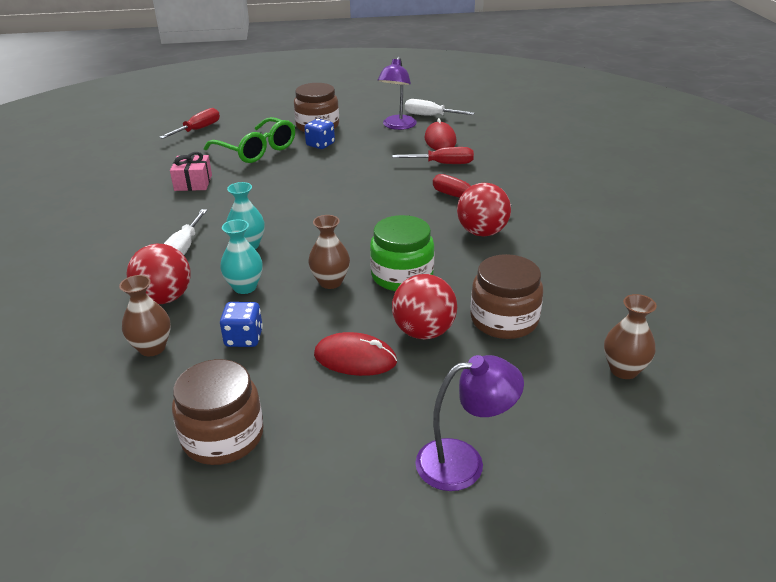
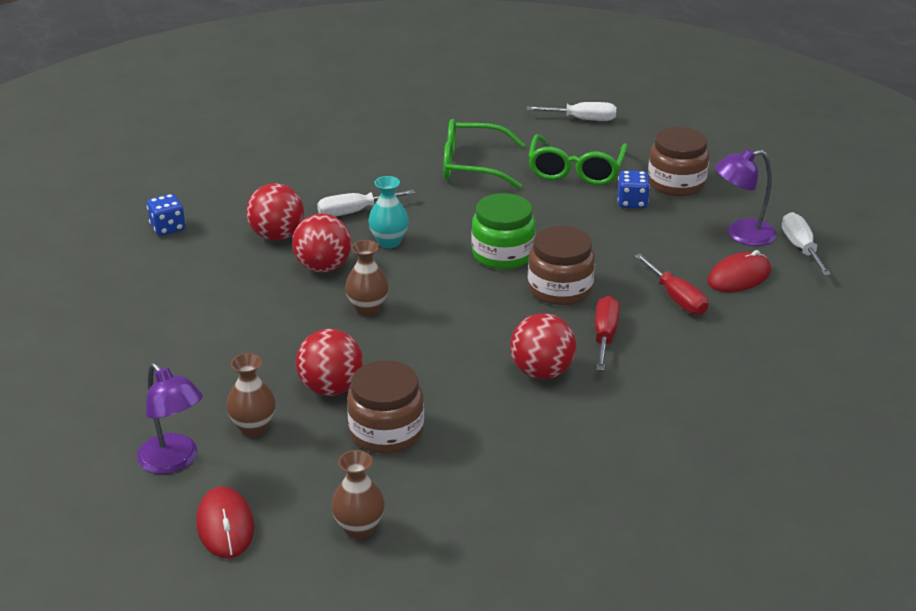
camera: 60 degrees right, 0 degrees up
brown vase [119,275,171,356] -> brown vase moved to [226,353,276,437]
red screwdriver [159,108,220,139] -> white screwdriver [527,102,616,121]
pink gift [170,152,212,191] -> green glasses [443,119,525,189]
brown jar [172,359,264,465] -> brown jar moved to [528,226,595,305]
turquoise vase [220,219,263,294] -> red ball [292,213,352,273]
blue dice [220,302,263,347] -> blue dice moved to [147,194,185,236]
red mouse [314,332,397,376] -> red mouse moved to [196,486,254,558]
green jar [370,215,434,291] -> green jar moved to [471,193,536,269]

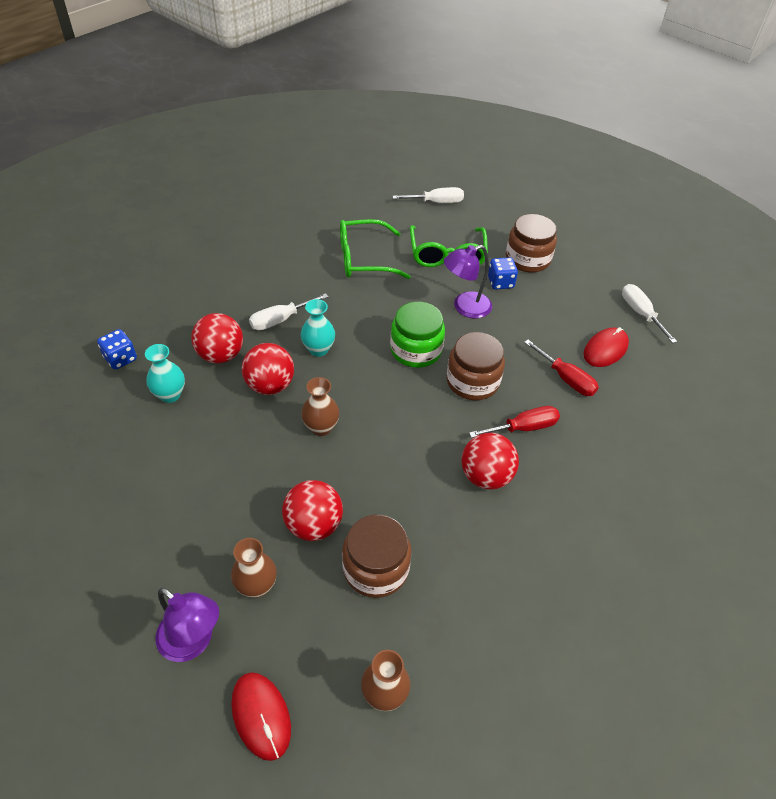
camera: 15 degrees left, 15 degrees up
red screwdriver [595,296,620,371] -> red screwdriver turned 75 degrees clockwise [469,406,560,438]
purple lamp [715,149,777,246] -> purple lamp moved to [444,245,492,318]
none -> turquoise vase [145,344,185,403]

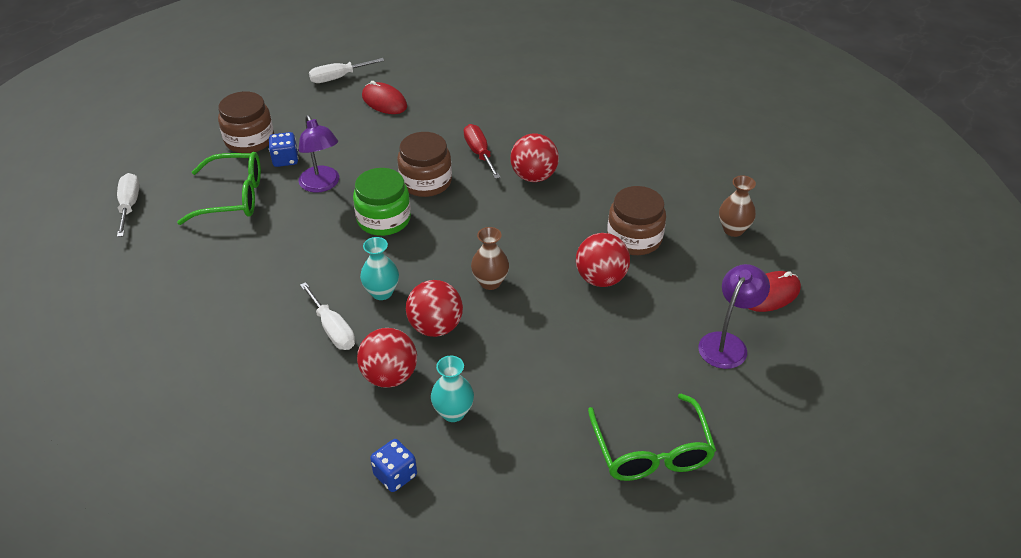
camera: 90 degrees left, 5 degrees down
brown vase [231,538,276,598] -> none
green glasses [340,219,411,279] -> green glasses moved to [588,393,716,481]
red screwdriver [524,340,599,396] -> none

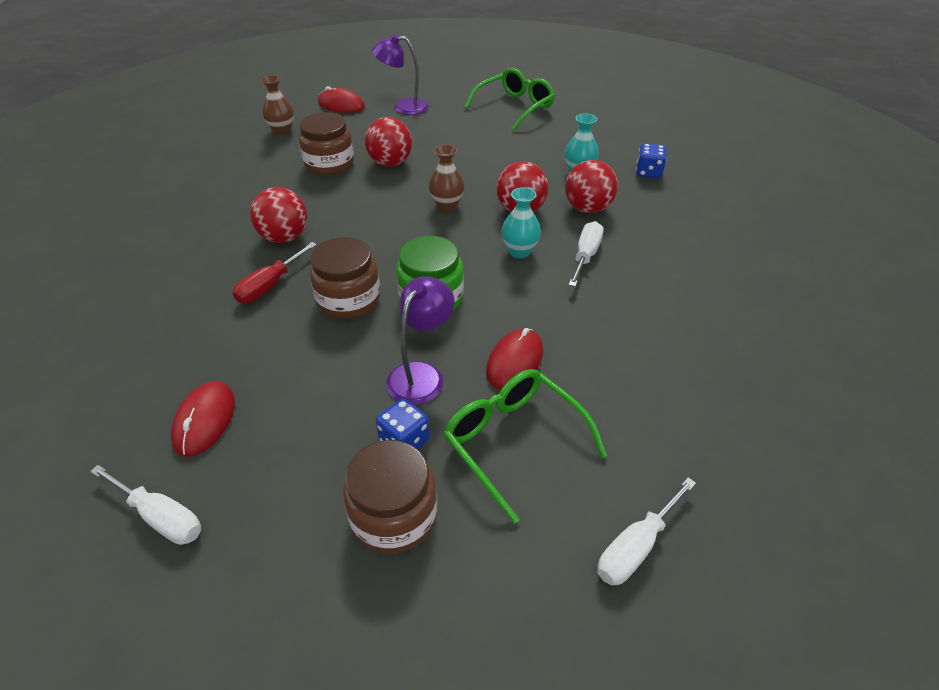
camera: 125 degrees left, 0 degrees up
none -> red mouse [486,328,543,389]

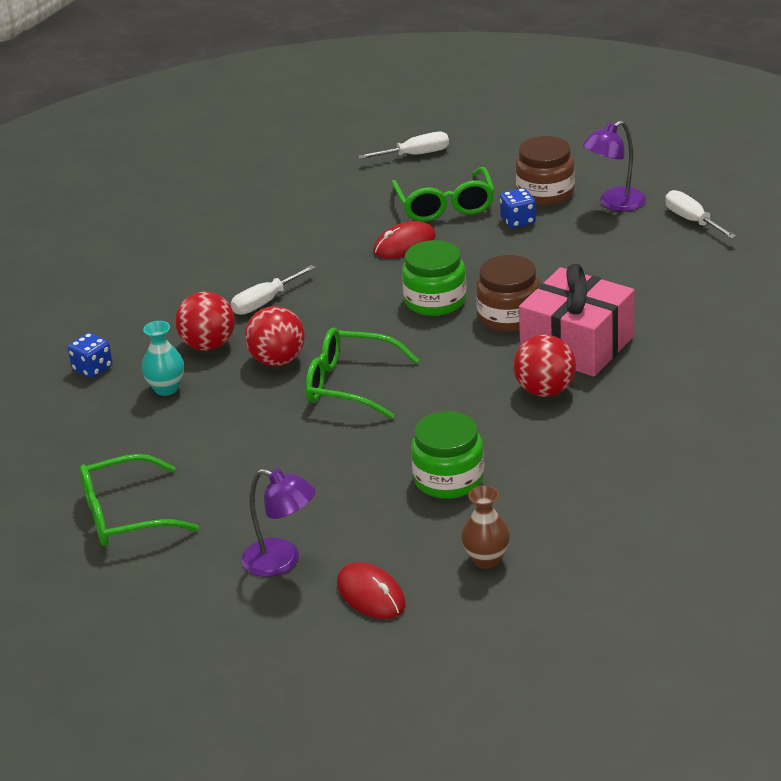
camera: 150 degrees left, 10 degrees down
red mouse [171,381,235,457] -> none
red screwdriver [233,242,317,303] -> pink gift [519,264,635,377]
brown jar [299,112,354,175] -> green jar [411,411,484,499]
red ball [365,117,412,166] -> none
purple lamp [386,276,455,405] -> purple lamp moved to [583,120,646,212]
brown vase [429,144,465,211] -> green glasses [305,328,419,419]
turquoise vase [502,187,541,258] -> none

